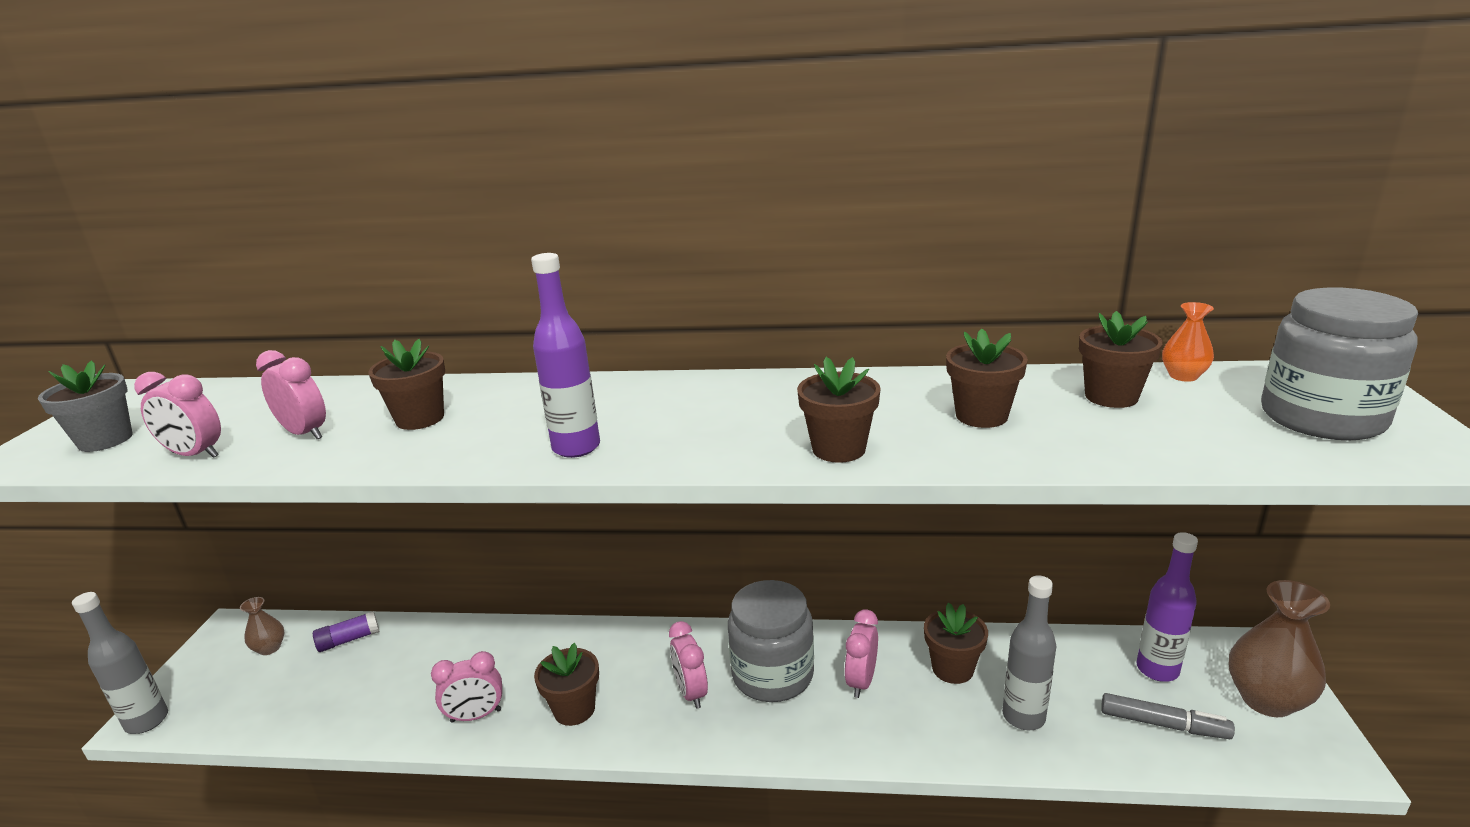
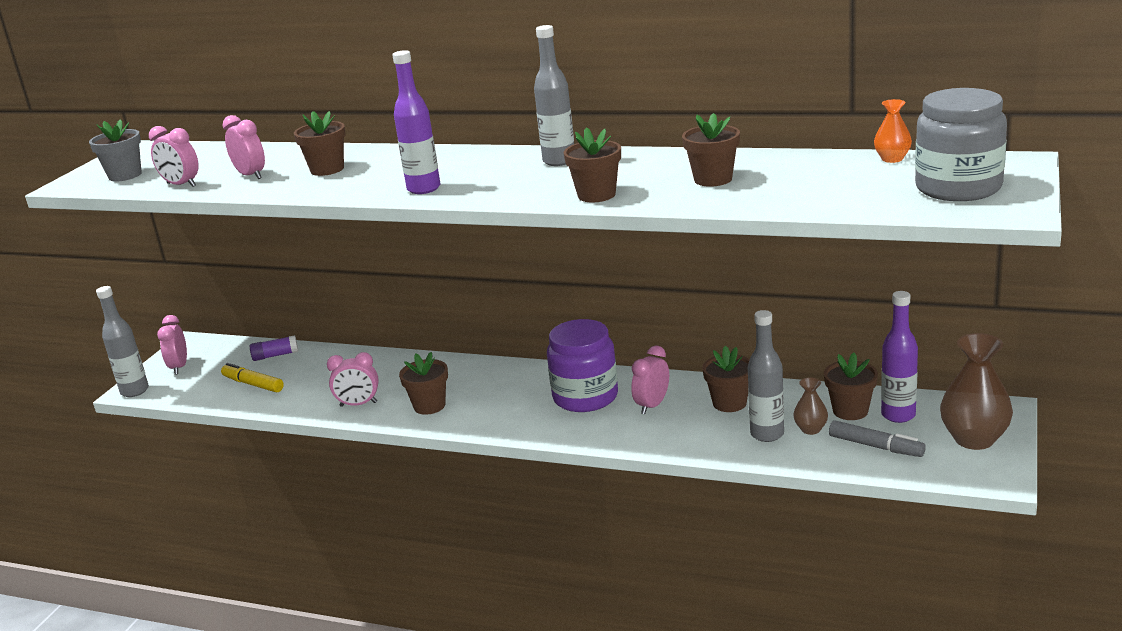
camera: 15 degrees right, 0 degrees up
brown vase [240,597,284,655] -> brown vase moved to [793,377,828,435]
pink clock [669,621,708,709] -> pink clock moved to [157,315,187,375]
grey jar [728,580,814,702] -> purple jar [547,319,618,412]
brown flower pot [1079,311,1163,408] -> brown flower pot moved to [824,353,878,420]
none -> yellow marker [221,363,284,392]
none -> grey bottle [534,25,574,166]

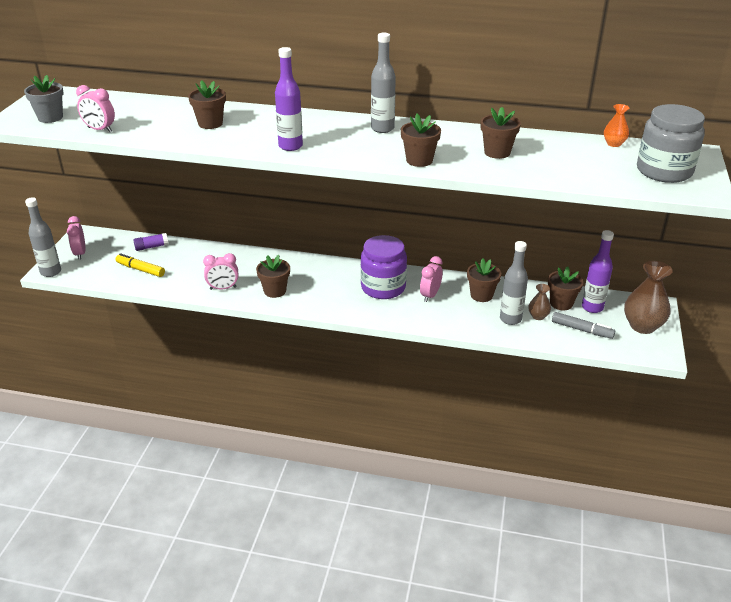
camera: 10 degrees left, 10 degrees up
pink clock [222,115,265,179] -> none

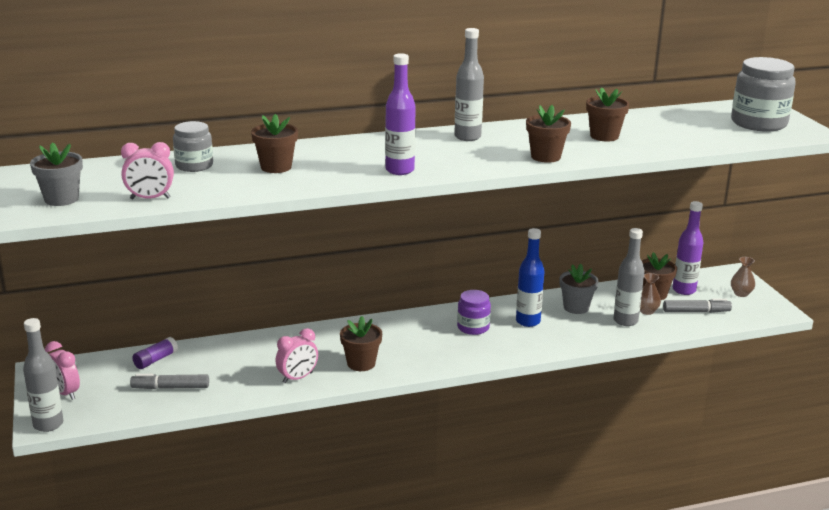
camera: 30 degrees left, 10 degrees down
yellow marker [116,253,165,277] -> grey marker [130,374,209,389]
purple jar [360,235,407,299] -> purple jar [457,290,491,335], size x0.60
pink clock [420,256,443,302] -> blue bottle [516,228,545,327]
brown flower pot [467,258,501,302] -> grey flower pot [560,264,599,314]
orange vase [604,104,629,147] -> none
brown vase [624,261,673,334] -> brown vase [731,257,755,297], size x0.52
none -> grey jar [173,121,213,172]

